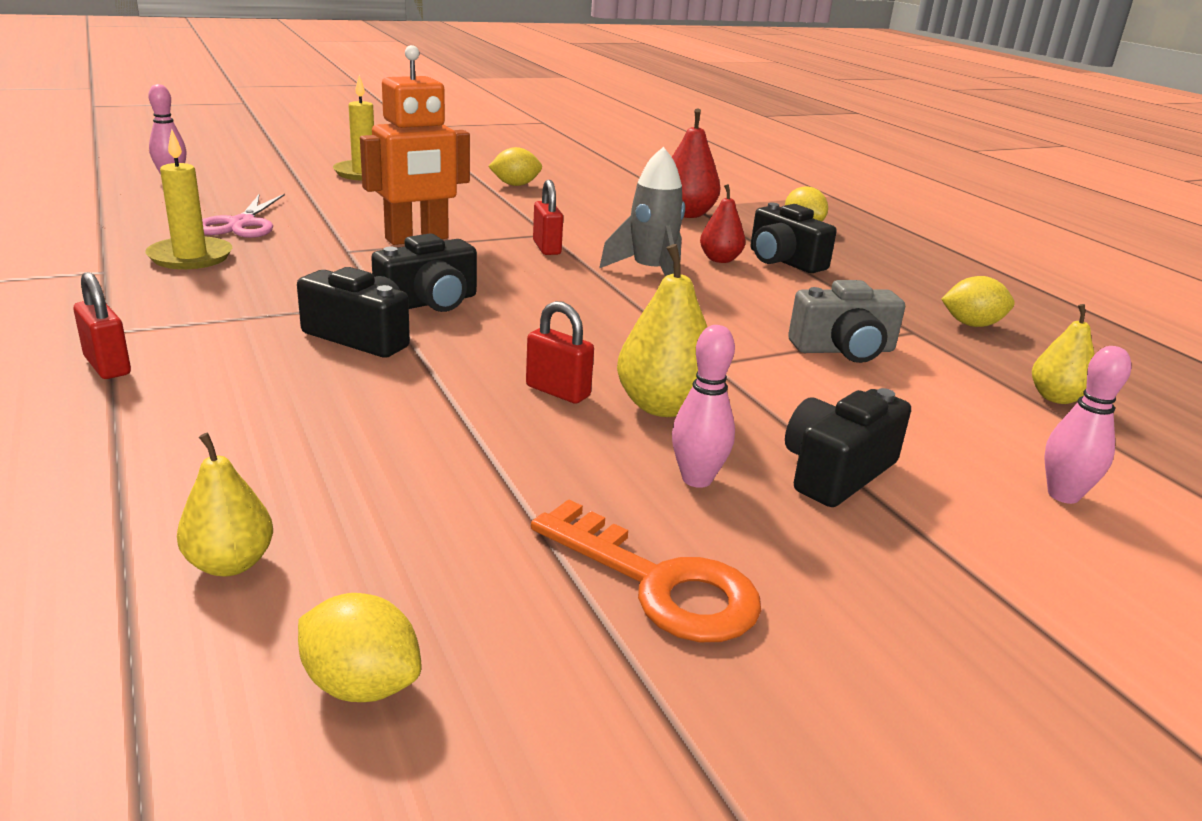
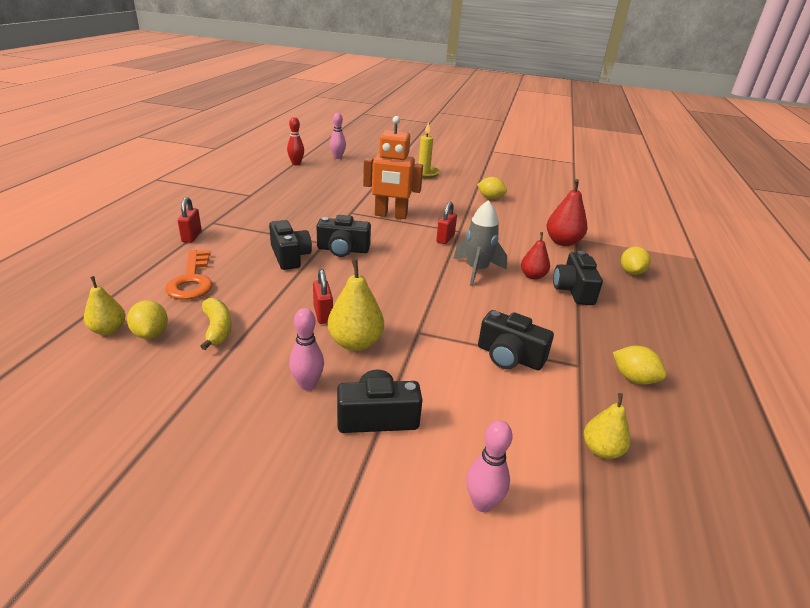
camera: 40 degrees right, 5 degrees up
yellow candle [145,129,232,269] -> none
pink scissors [202,194,285,238] -> none
yellow lemon [298,593,421,702] -> yellow lemon moved to [127,300,168,339]
orange key [531,499,761,642] -> orange key moved to [165,250,213,300]
grey camera [788,280,905,363] -> black camera [478,310,554,370]
none -> yellow banana [200,298,232,350]
none -> red bowling pin [287,117,304,165]

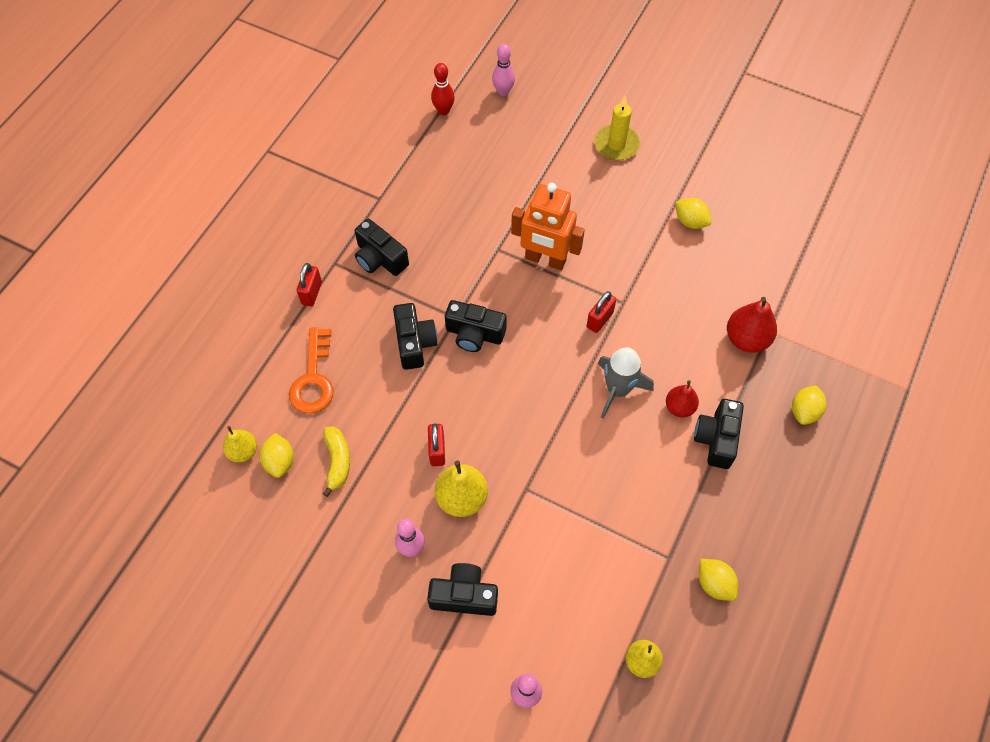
camera: 15 degrees right, 30 degrees up
black camera [478,310,554,370] -> black camera moved to [355,219,409,276]

